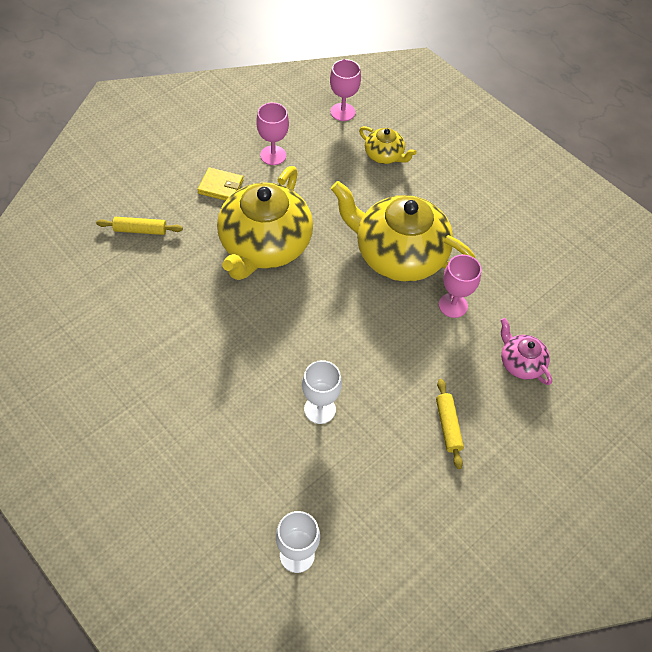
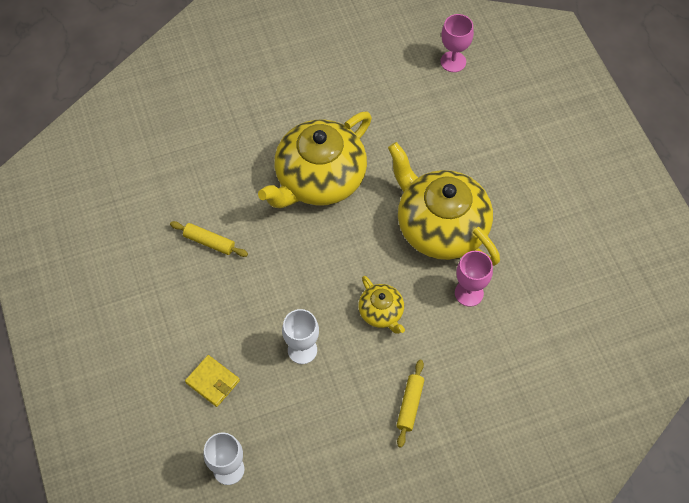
camera: 25 degrees right, 5 degrees up
yellow rolling pin [96,217,183,235] -> yellow rolling pin moved to [170,221,248,257]
yellow wallet [197,167,243,201] -> yellow wallet moved to [185,355,240,407]
pink goblet [256,102,289,165] -> none
yellow teapot [359,126,417,164] -> yellow teapot moved to [358,276,405,334]
pink teapot [501,318,552,385] -> none

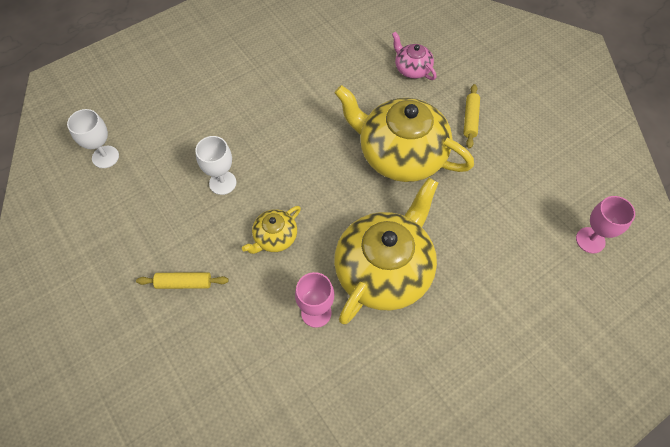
camera: 75 degrees right, 0 degrees up
yellow rolling pin [170,221,248,257] -> yellow rolling pin moved to [463,84,480,149]
yellow wallet [185,355,240,407] -> none
none -> pink teapot [392,32,437,80]

